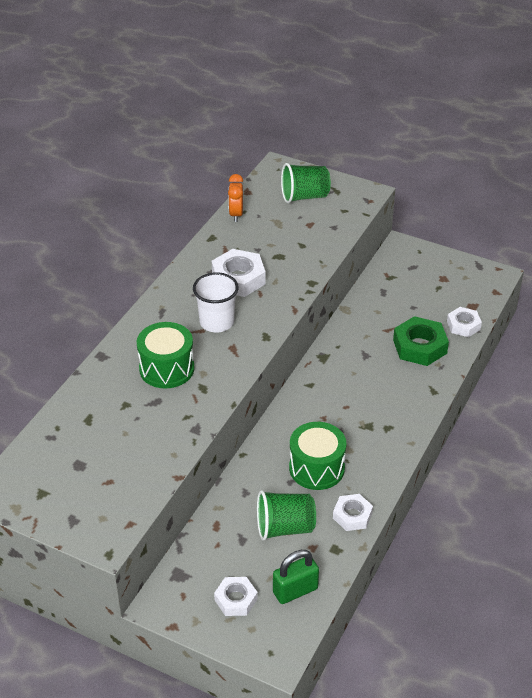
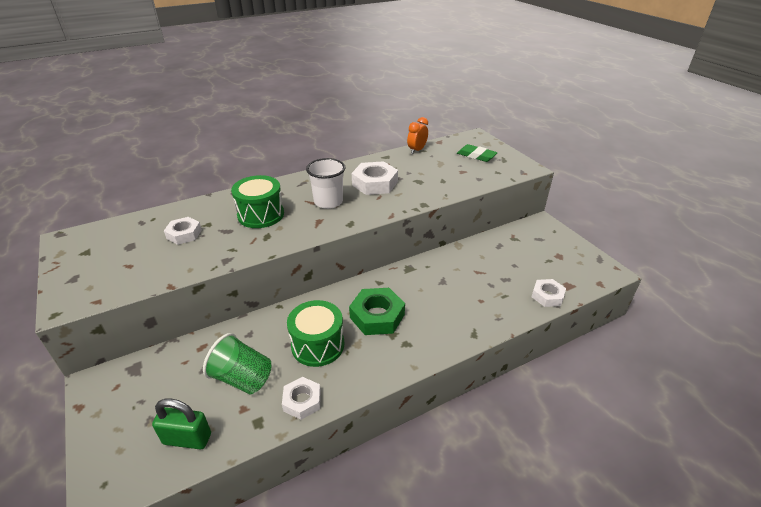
camera: 35 degrees right, 5 degrees down
white nut [214,577,258,616] -> white nut moved to [164,217,202,245]
green cup [281,163,331,203] -> green eraser [457,144,498,162]
green nut [393,316,449,366] -> green nut moved to [349,288,405,335]

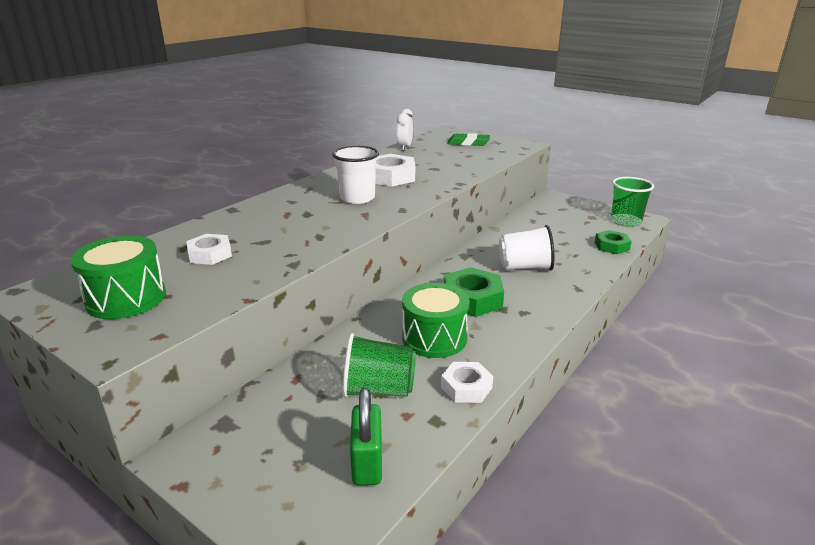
camera: 25 degrees left, 10 degrees down
green padlock [152,398,211,450] -> green padlock turned 75 degrees counterclockwise [350,388,382,485]
green drum [231,175,284,228] -> green drum moved to [70,235,166,319]
orange clock [407,117,428,154] -> white clock [397,109,413,151]
white nut [532,279,566,307] -> green nut [595,230,632,254]
none -> white cup [499,225,555,271]
none -> green cup [611,177,654,227]

